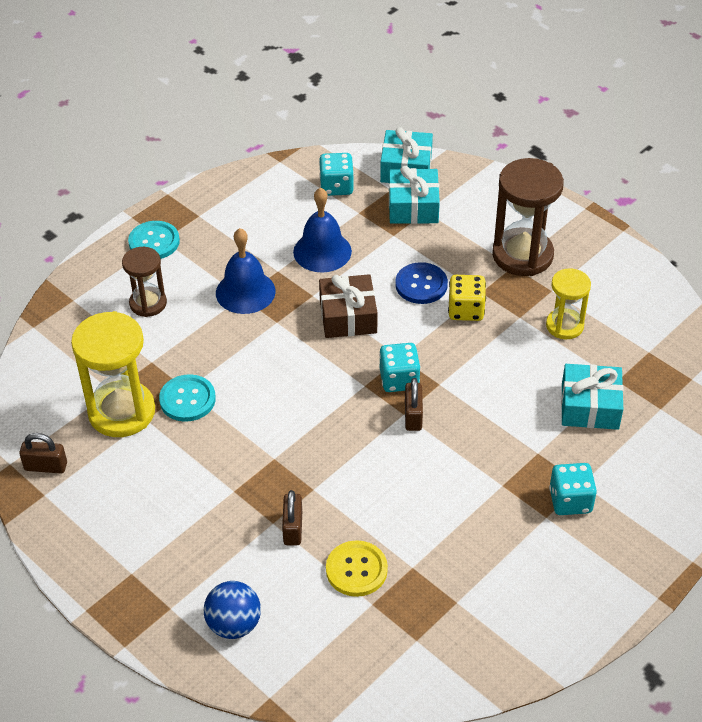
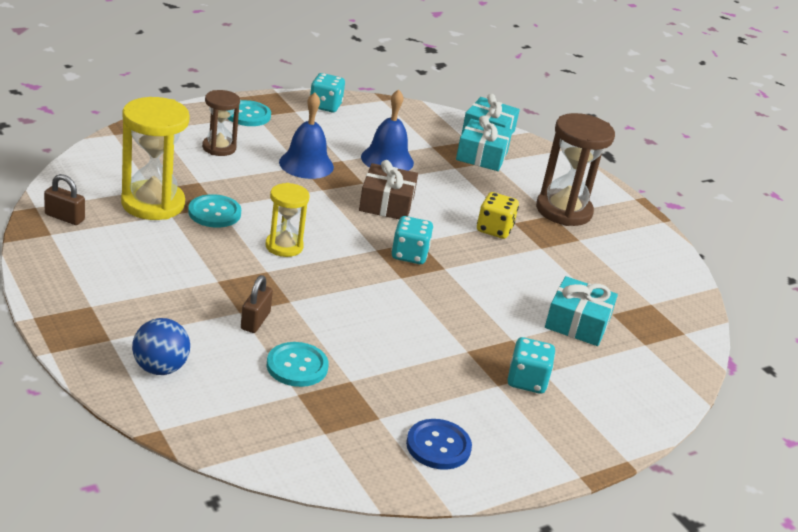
camera: 10 degrees right, 15 degrees down
turquoise dice [319,153,354,196] -> turquoise dice moved to [310,73,345,112]
yellow button [326,540,388,597] -> turquoise button [267,342,329,387]
blue button [395,262,448,304] -> blue button moved to [406,419,472,470]
brown padlock [405,378,423,431] -> none
yellow hourglass [546,268,591,339] -> yellow hourglass moved to [265,183,309,257]

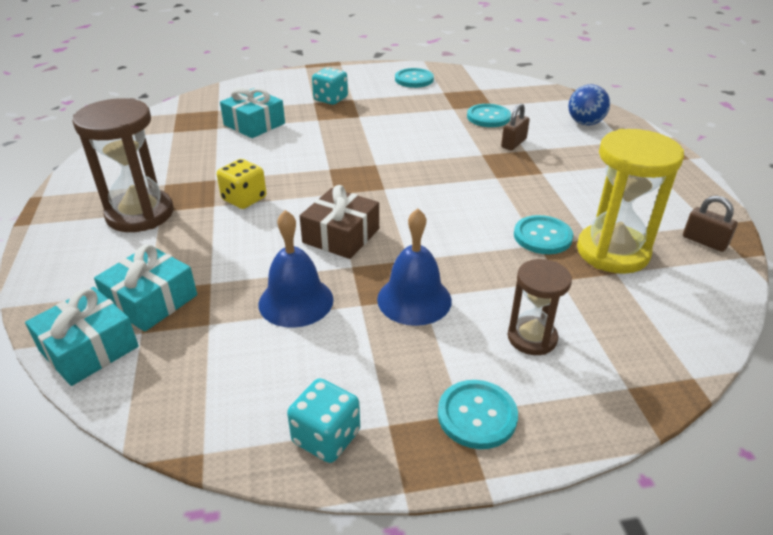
camera: 155 degrees left, 5 degrees up
yellow hourglass [265,183,309,257] -> none
turquoise dice [391,216,433,264] -> none
blue button [406,419,472,470] -> turquoise button [395,68,434,88]

